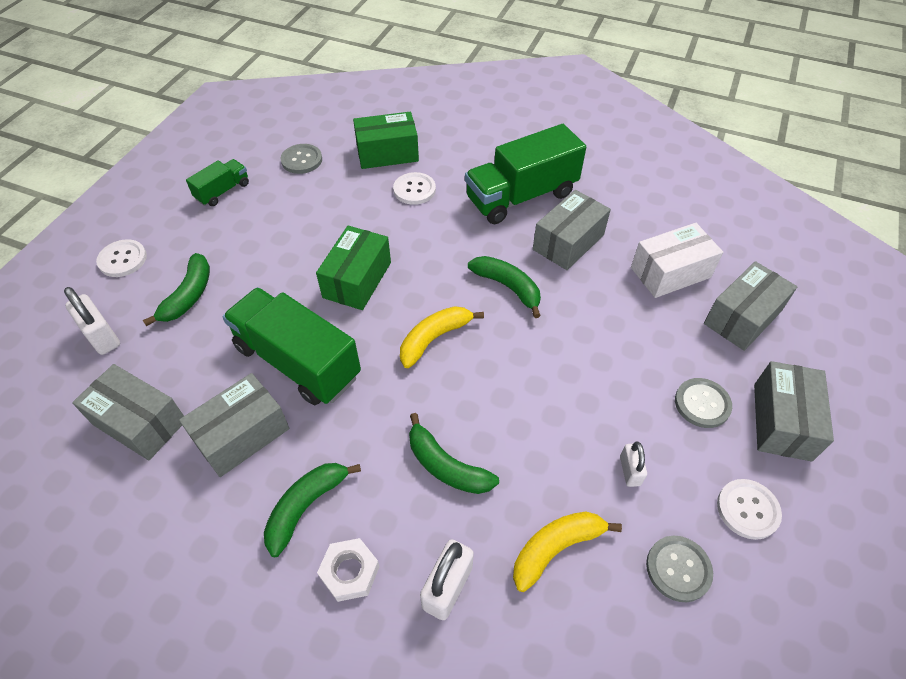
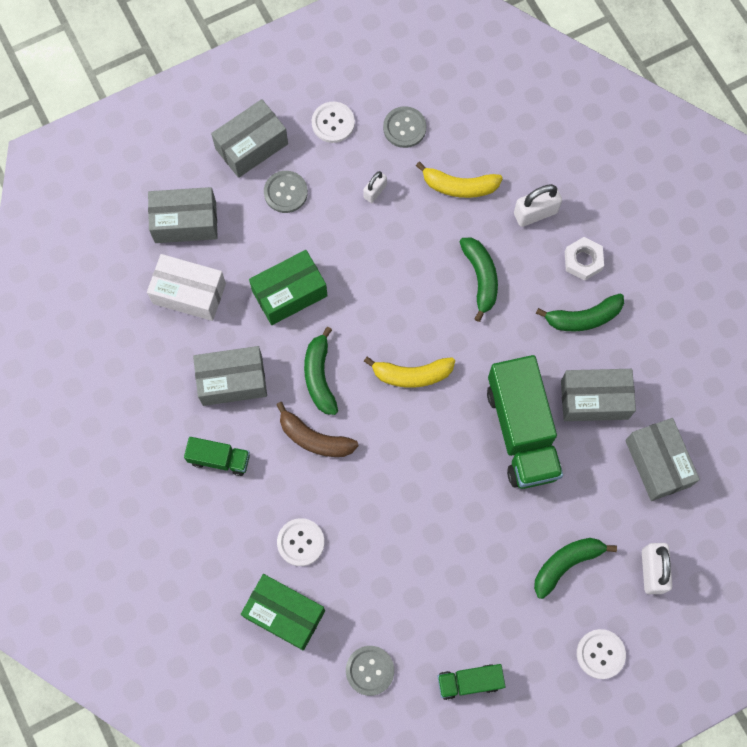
camera: 140 degrees left, 20 degrees up
green box [316,226,391,310] -> green box moved to [249,250,327,325]
green truck [465,124,586,224] -> green truck [184,437,250,476], size x0.50
none -> brown banana [276,402,359,457]

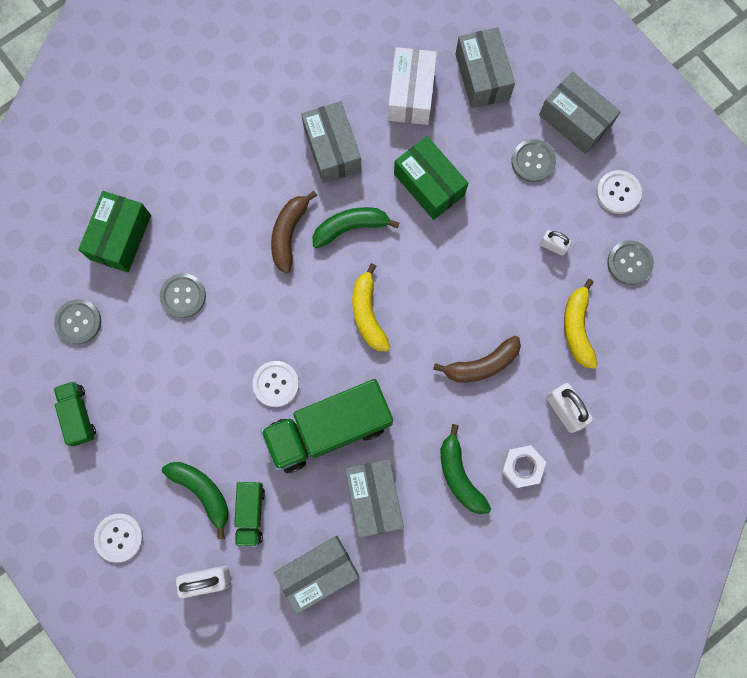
camera: 80 degrees right, 5 degrees up
green truck [184,437,250,476] -> green truck moved to [234,482,265,547]
white button [277,518,324,566] -> white button moved to [252,361,299,407]
green banana [460,238,498,322] -> brown banana [433,336,521,383]
none -> grey button [160,273,206,318]

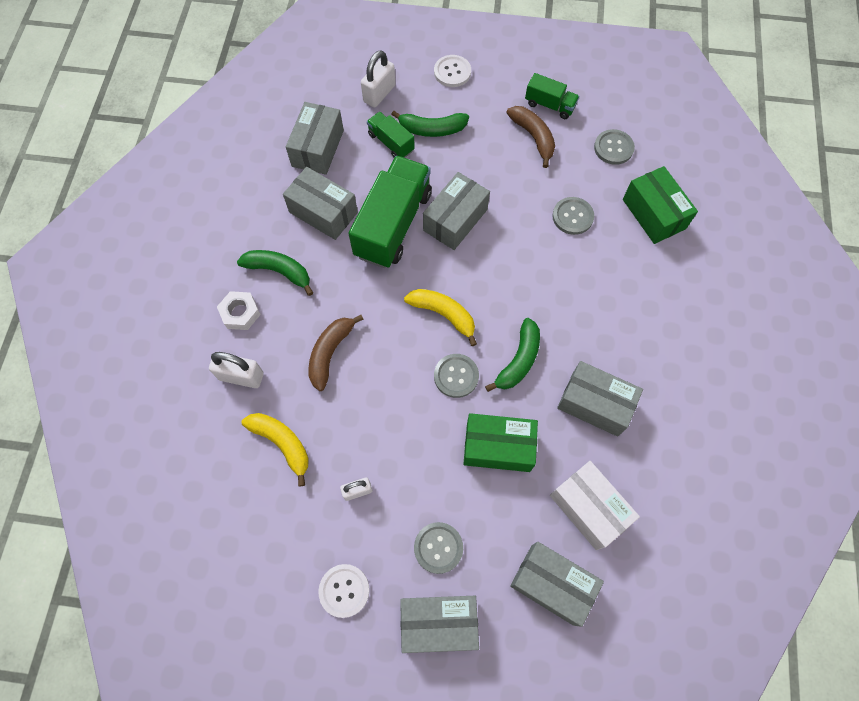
camera: 135 degrees right, 10 degrees down
white button [252,361,299,407] -> grey box [423,172,490,250]
brown banana [271,191,317,273] -> brown banana moved to [506,106,555,168]
grey button [607,240,654,285] -> grey button moved to [434,354,479,398]

